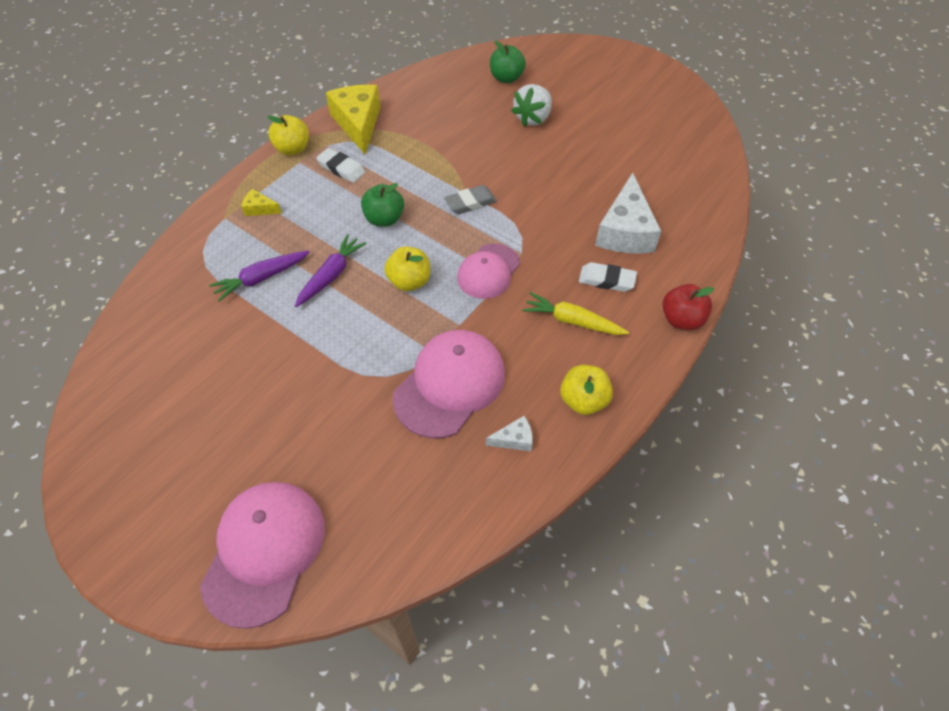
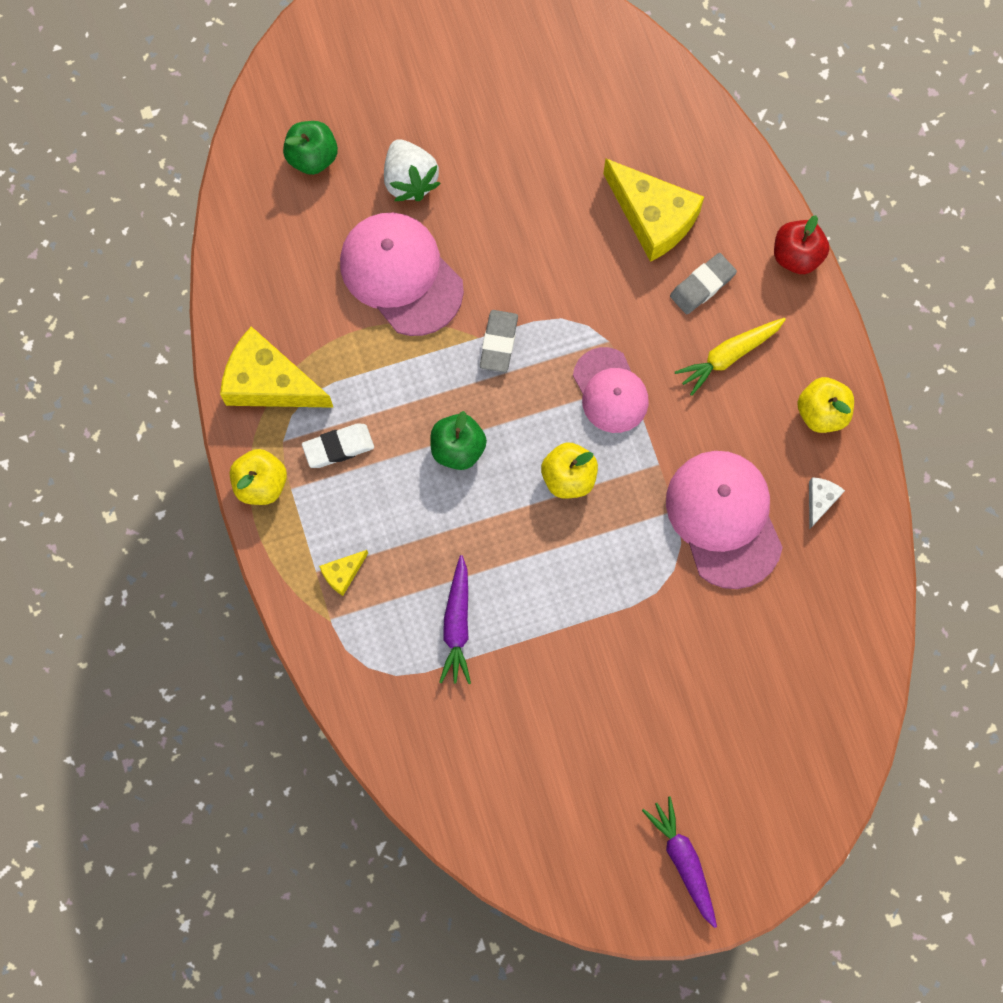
camera: 55 degrees left, 20 degrees up
pink cap [200,482,325,629] -> pink cap moved to [340,213,464,336]
purple carrot [295,234,367,307] -> purple carrot moved to [642,796,717,928]
white eraser [579,262,637,292] -> grey eraser [670,253,737,314]
white cheese [595,173,661,253] -> yellow cheese [603,158,704,262]

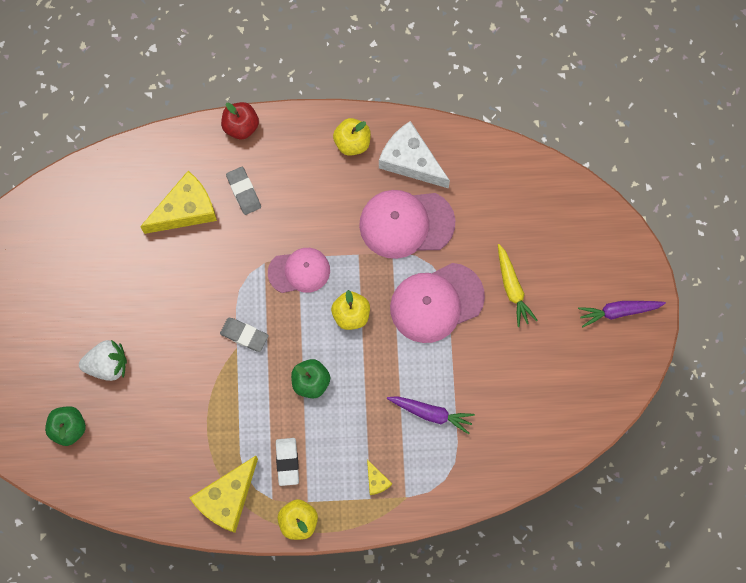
camera: 75 degrees left, 0 degrees up
pink cap [340,213,464,336] -> pink cap moved to [390,263,485,343]
yellow carrot [675,318,786,396] -> yellow carrot moved to [498,244,538,327]
white cheese [809,477,845,530] -> white cheese [379,121,450,189], size x2.20

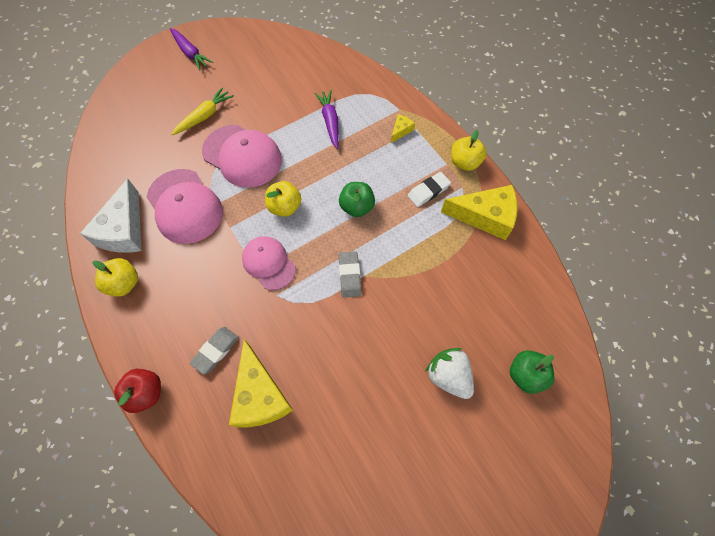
camera: 120 degrees left, 10 degrees down
yellow cheese [140,171,217,234] -> yellow cheese turned 135 degrees counterclockwise [229,339,293,427]

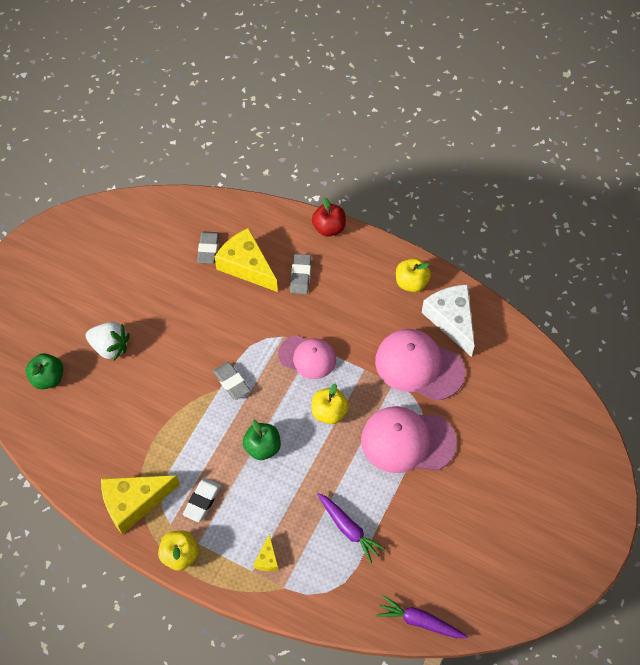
camera: 150 degrees right, 5 degrees down
purple carrot [170,28,213,71] -> purple carrot moved to [376,595,468,638]
yellow carrot [172,87,234,135] -> none
none -> grey eraser [197,231,219,264]

